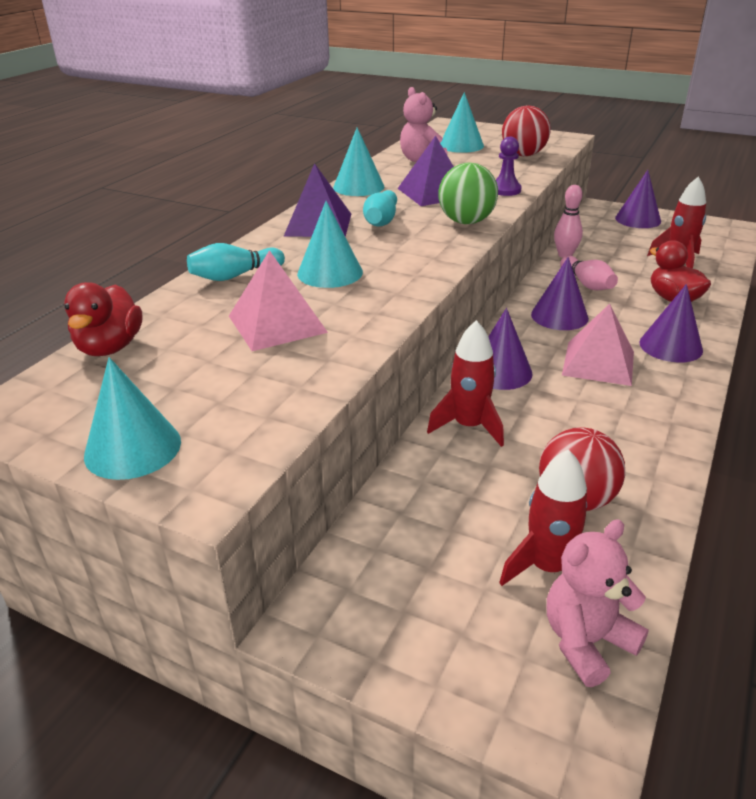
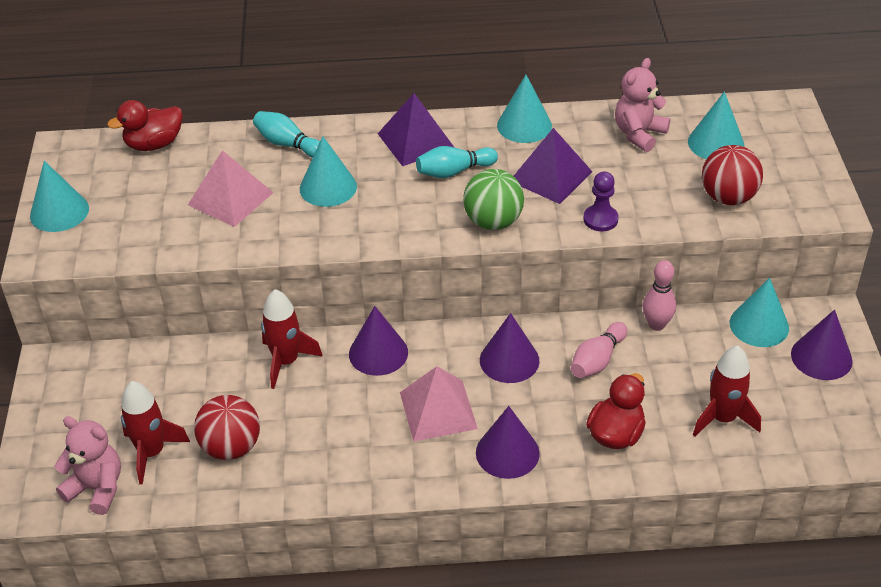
camera: 60 degrees right, 10 degrees up
none -> turquoise cone [730,278,789,347]

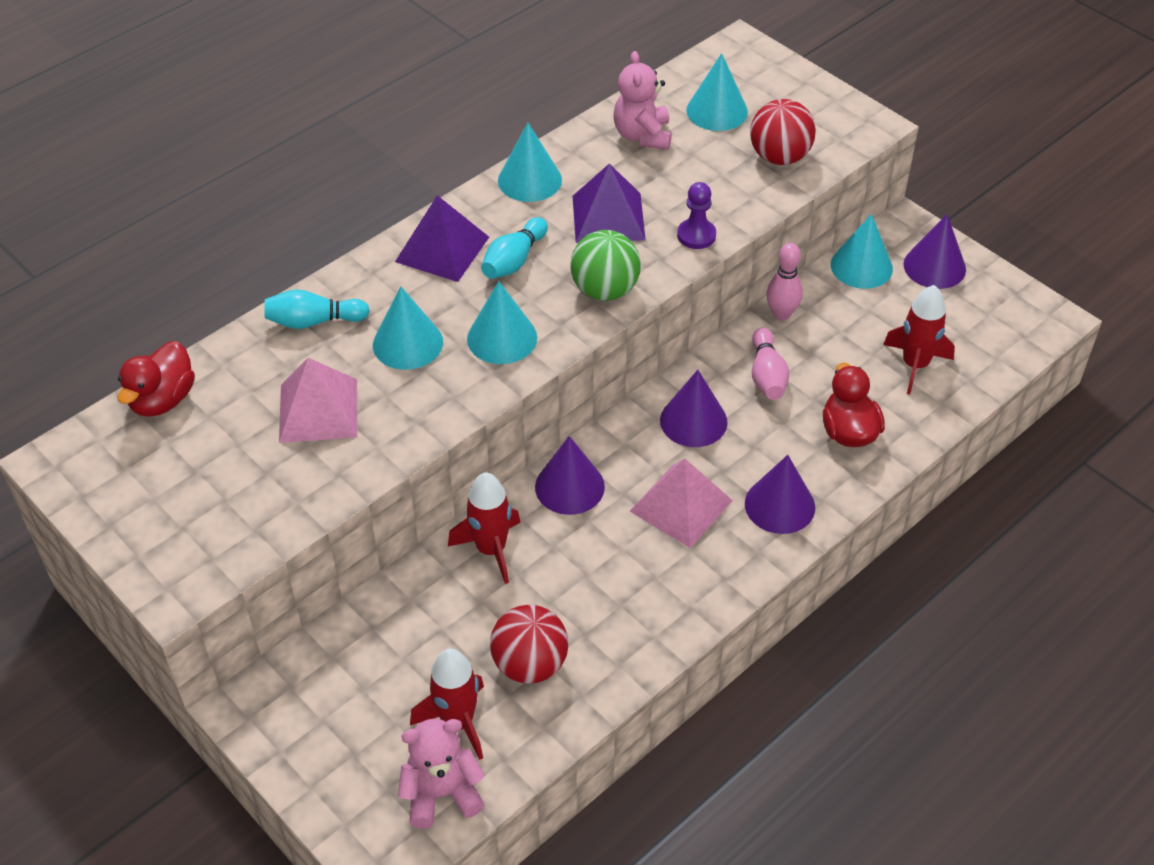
camera: 40 degrees left, 5 degrees up
turquoise cone [30,161,89,232] -> turquoise cone moved to [467,281,537,364]

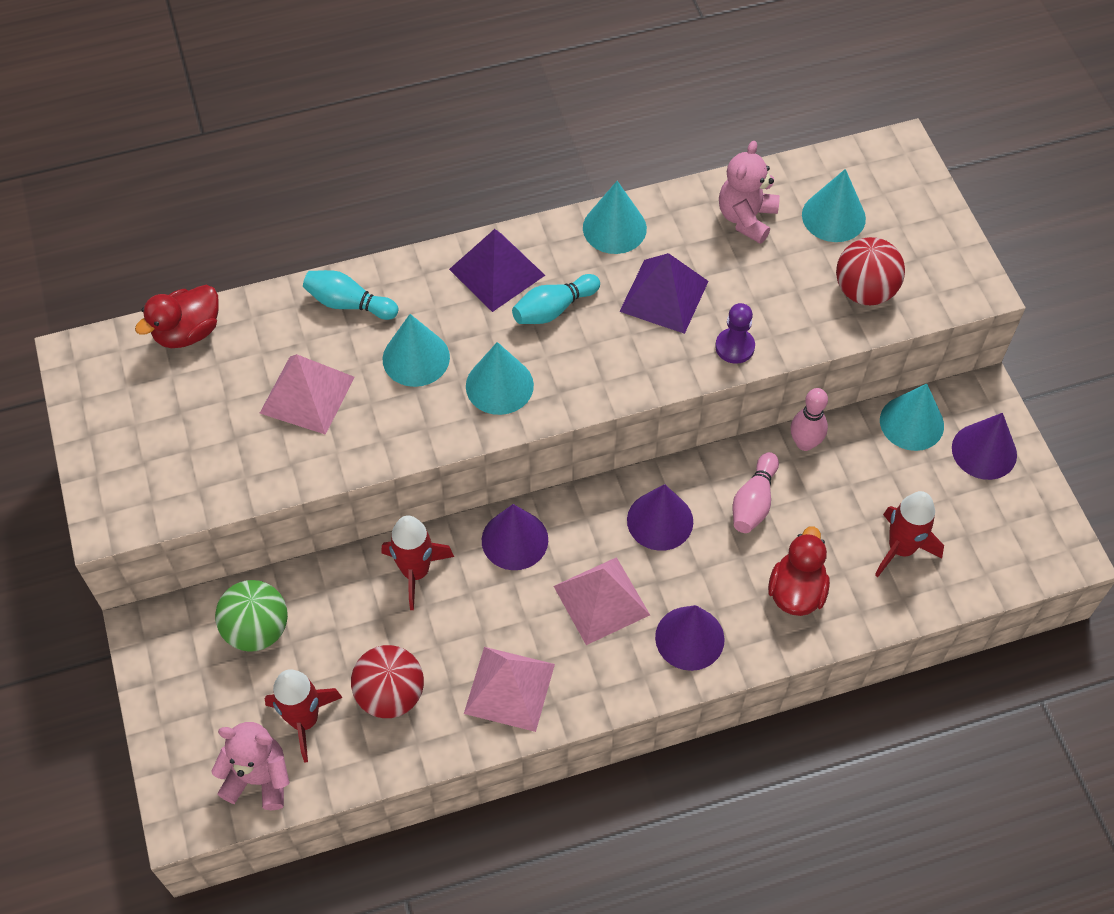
camera: 25 degrees right, 10 degrees up
green ball [571,230,641,301] -> green ball moved to [215,580,288,652]
none -> pink pyramid [464,647,555,732]

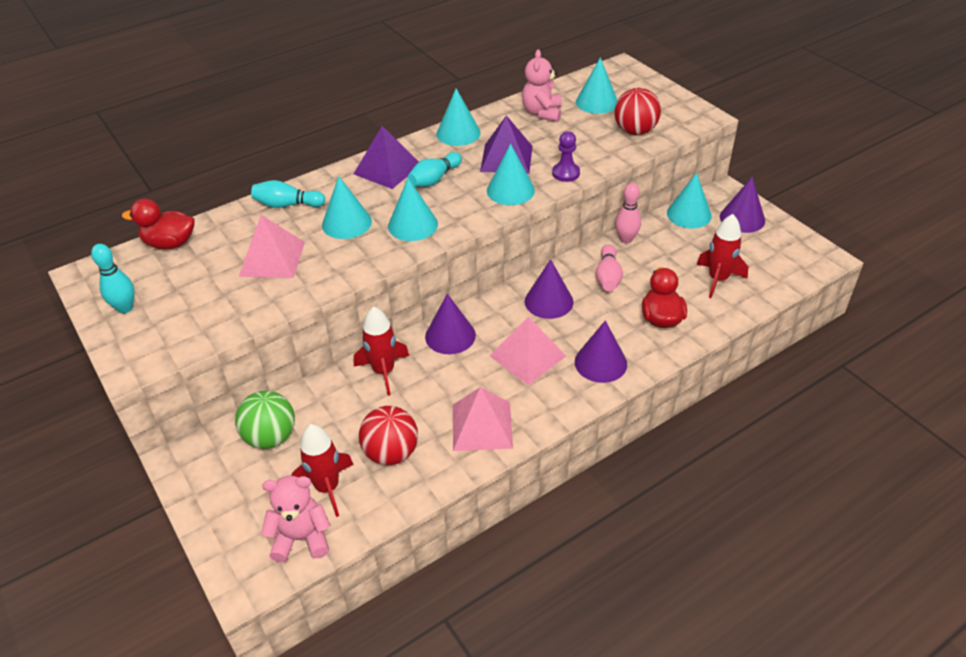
camera: 15 degrees left, 15 degrees down
red duck [135,285,219,348] -> red duck turned 60 degrees clockwise [122,199,194,249]
none -> turquoise bowling pin [91,244,135,313]
none -> turquoise cone [487,144,535,205]

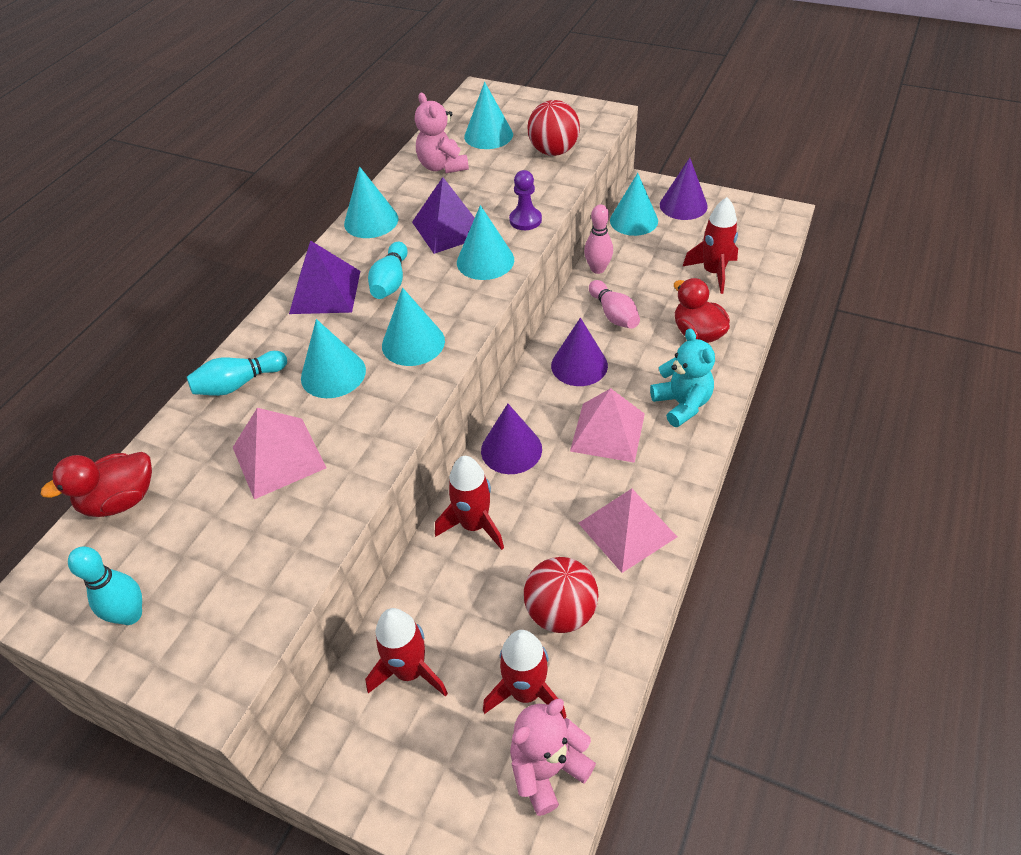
camera: 30 degrees left, 5 degrees up
green ball [235,391,295,449] -> red rocket [365,608,448,697]
purple cone [575,320,627,383] -> turquoise teddy bear [650,329,715,427]

